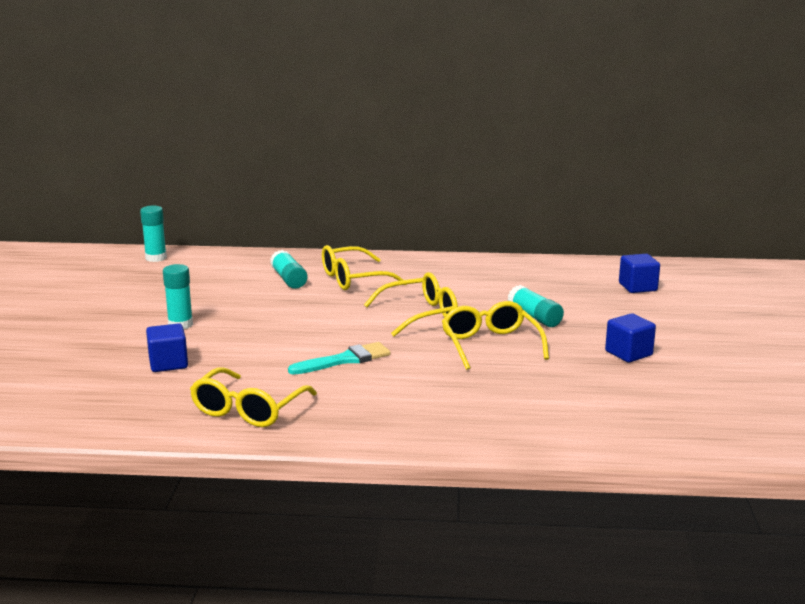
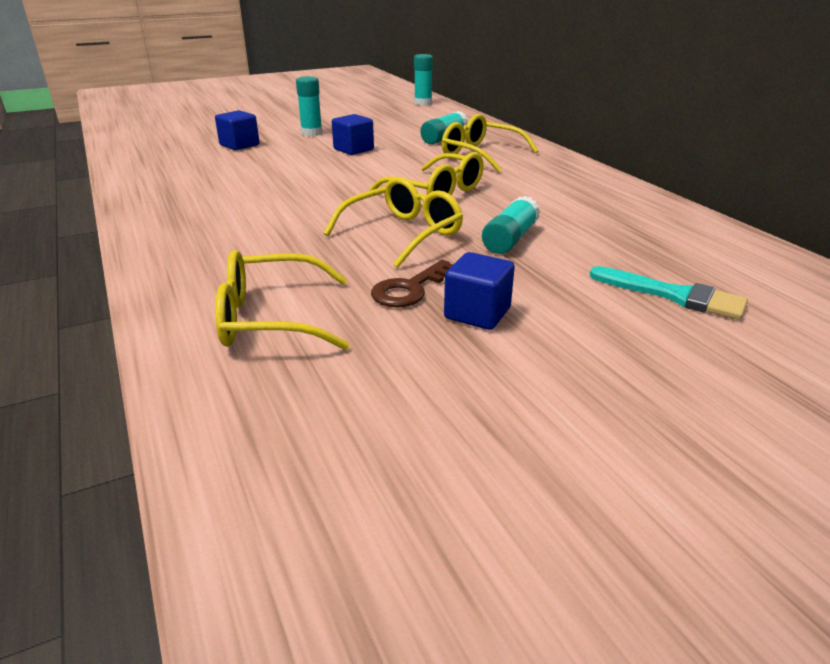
camera: 60 degrees right, 10 degrees up
yellow glasses [190,368,317,427] -> yellow glasses moved to [215,250,349,350]
turquoise brush [288,342,391,375] -> turquoise brush moved to [590,266,748,320]
blue cube [619,254,660,293] -> blue cube moved to [332,114,374,155]
none -> brown key [371,260,453,307]

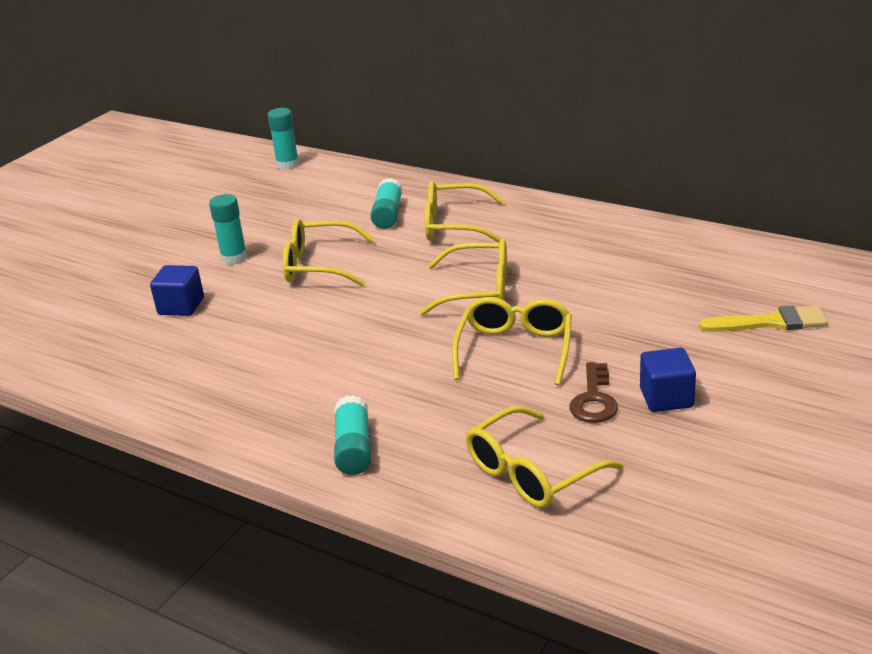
camera: 30 degrees left, 0 degrees up
blue cube [332,114,374,155] -> yellow glasses [283,219,376,286]
turquoise glue stick [482,196,540,254] -> turquoise glue stick moved to [334,395,371,475]
turquoise brush [590,266,748,320] -> yellow brush [699,306,828,332]

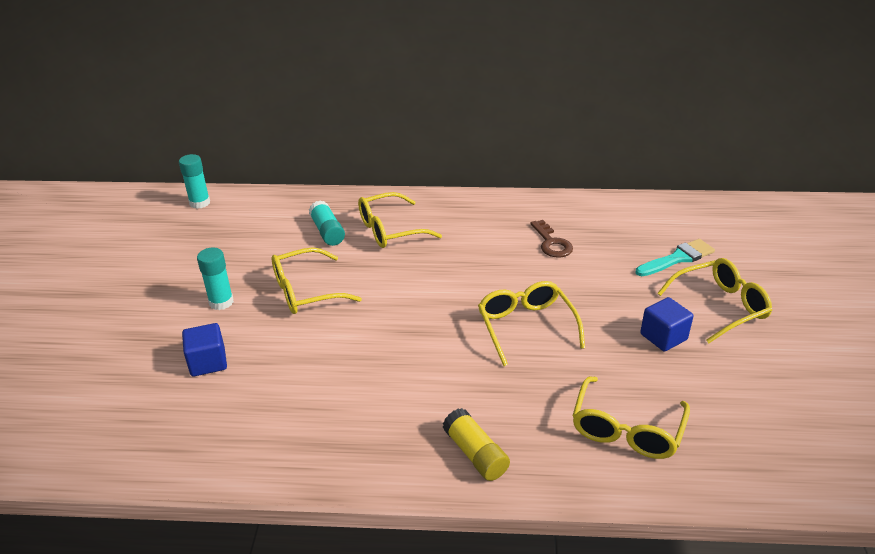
camera: 30 degrees left, 5 degrees up
turquoise glue stick [334,395,371,475] -> yellow glue stick [442,408,510,481]
yellow glasses [419,239,507,316] -> yellow glasses moved to [657,258,772,343]
brown key [569,362,618,423] -> brown key moved to [530,220,573,258]
yellow brush [699,306,828,332] -> turquoise brush [636,239,715,276]

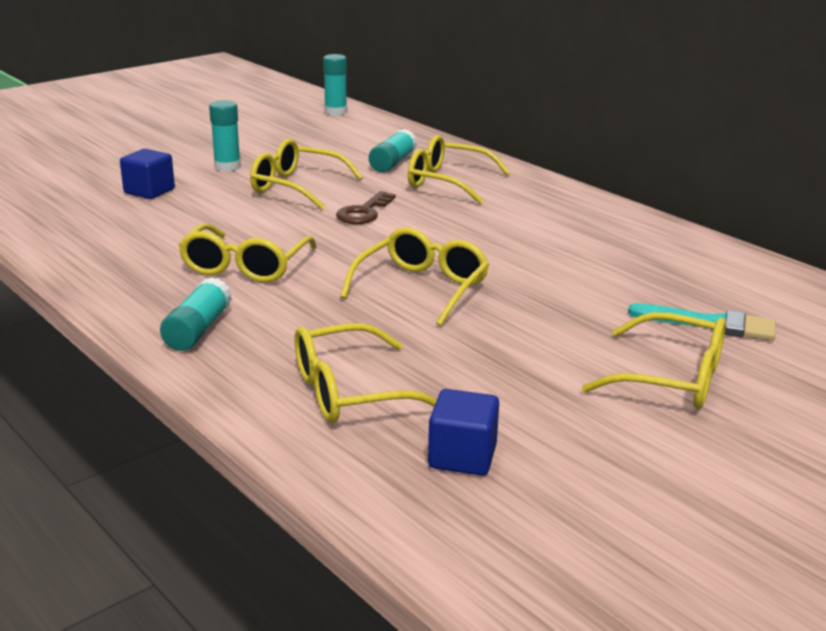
camera: 45 degrees right, 10 degrees down
yellow glue stick [442,408,510,481] -> turquoise glue stick [160,277,232,351]
brown key [530,220,573,258] -> brown key moved to [336,191,395,224]
blue cube [640,297,693,351] -> blue cube moved to [428,389,499,476]
none -> yellow glasses [178,224,317,282]

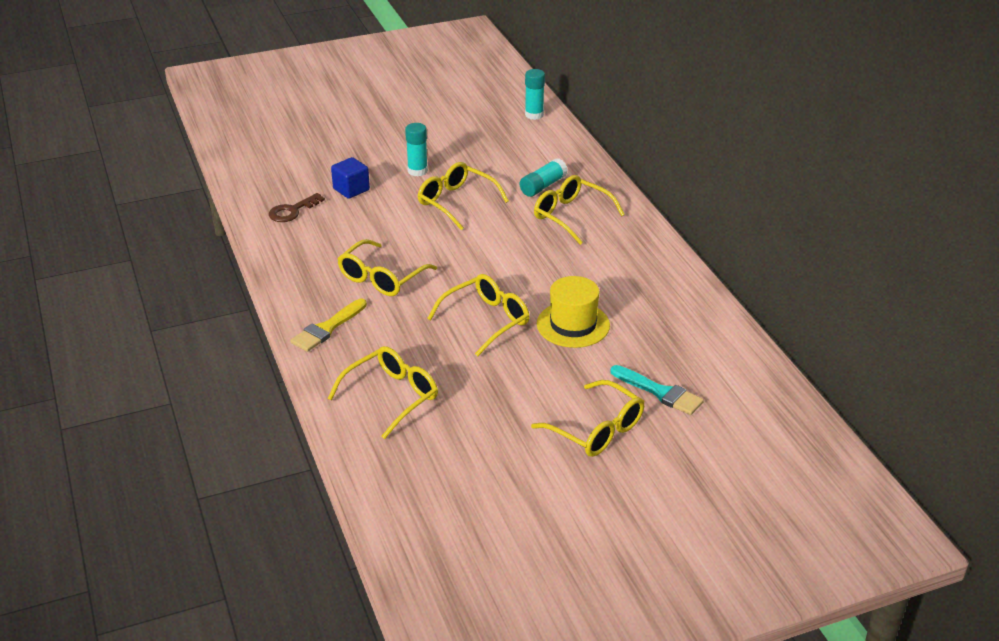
camera: 20 degrees right, 10 degrees up
turquoise glue stick [160,277,232,351] -> yellow brush [290,299,367,352]
yellow glasses [295,323,437,423] -> yellow glasses turned 135 degrees clockwise [328,346,438,439]
brown key [336,191,395,224] -> brown key moved to [269,193,325,222]
blue cube [428,389,499,476] -> none
none -> yellow hat [537,276,610,348]

